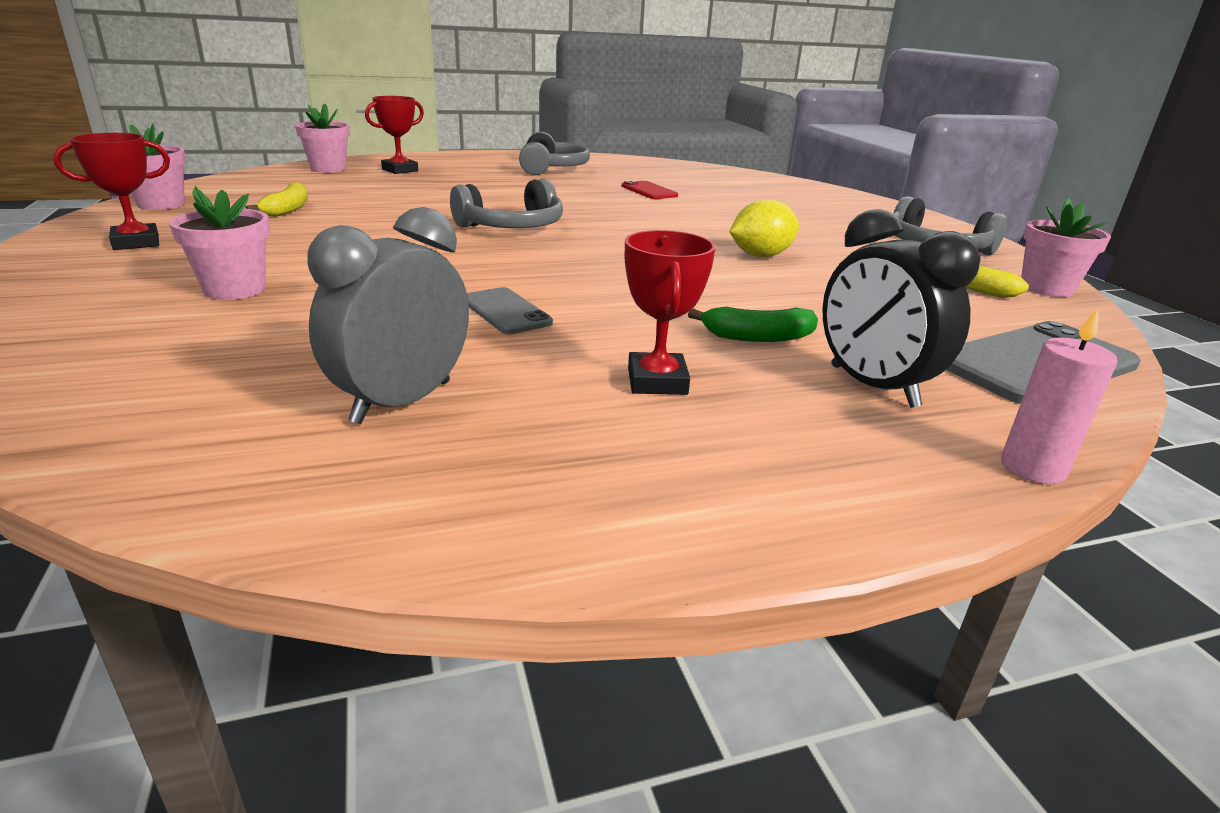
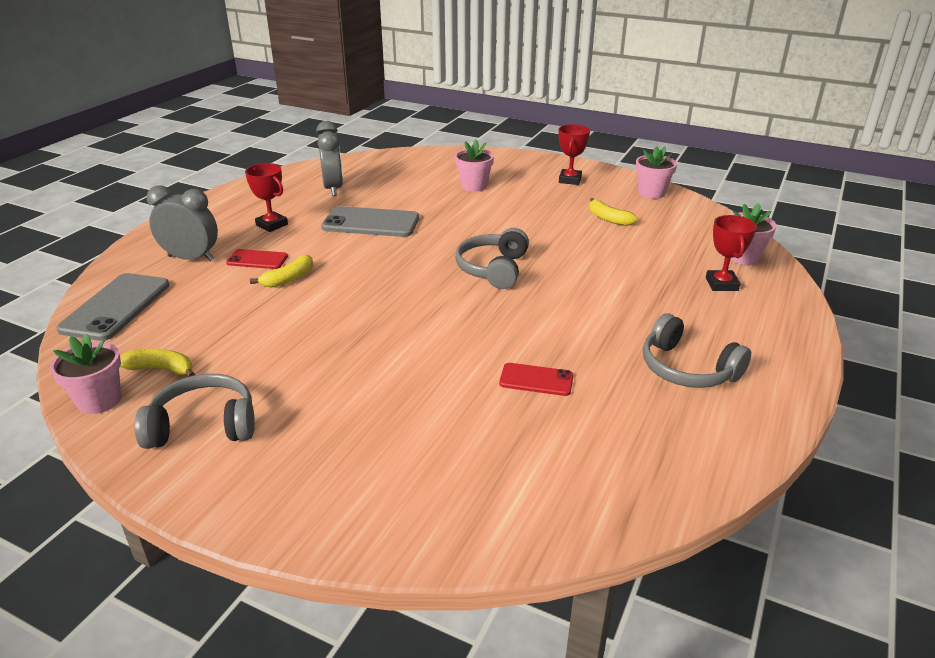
camera: 135 degrees right, 5 degrees up
grey phone [467,287,553,334] -> grey phone [321,206,419,237], size x1.79
green banana [688,307,818,342] -> red phone [226,249,288,269]
yellow lemon [729,199,799,257] -> none
black clock [822,209,981,408] -> grey clock [146,185,218,262]
pink candle [1001,308,1118,484] -> none
none -> yellow banana [250,254,313,288]

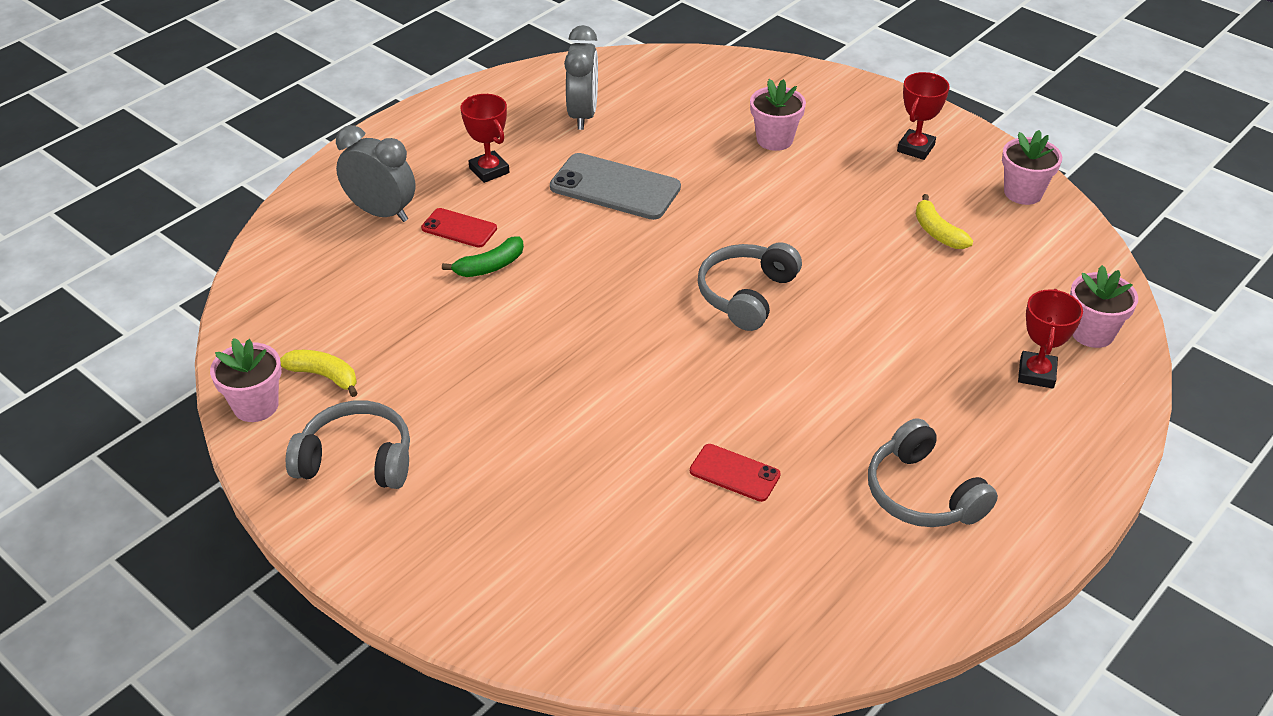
camera: 15 degrees right, 10 degrees up
grey phone [57,273,169,341] -> none
yellow banana [250,254,313,288] -> green banana [442,236,524,277]

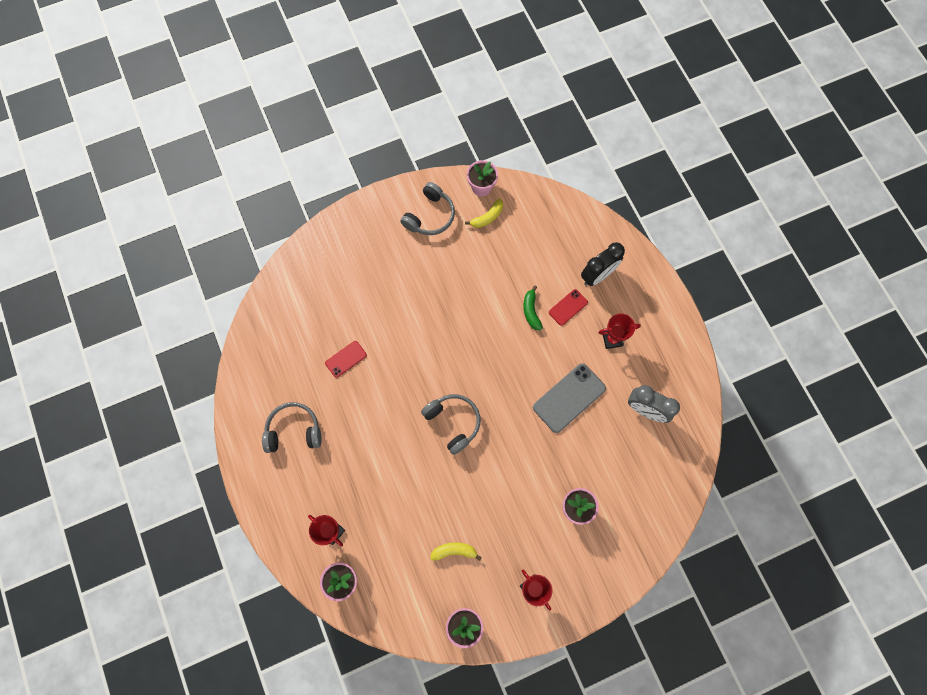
camera: 115 degrees right, 30 degrees up
grey clock [336,125,416,222] -> black clock [581,242,625,286]

